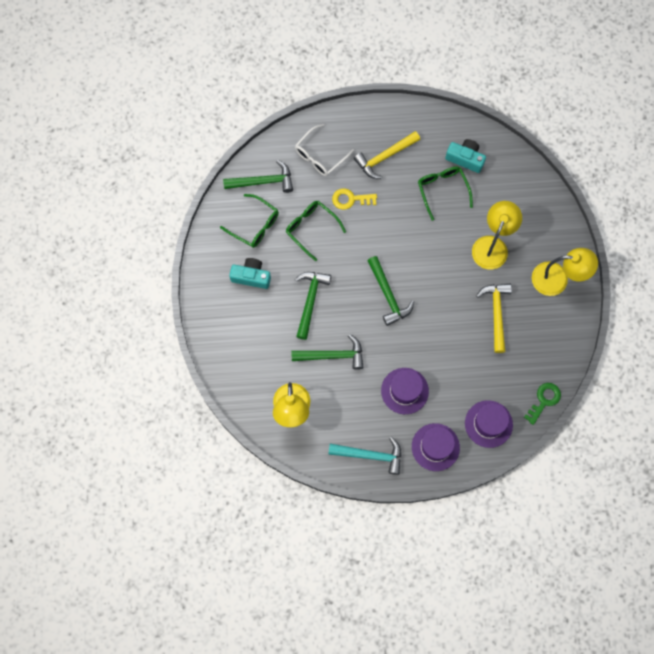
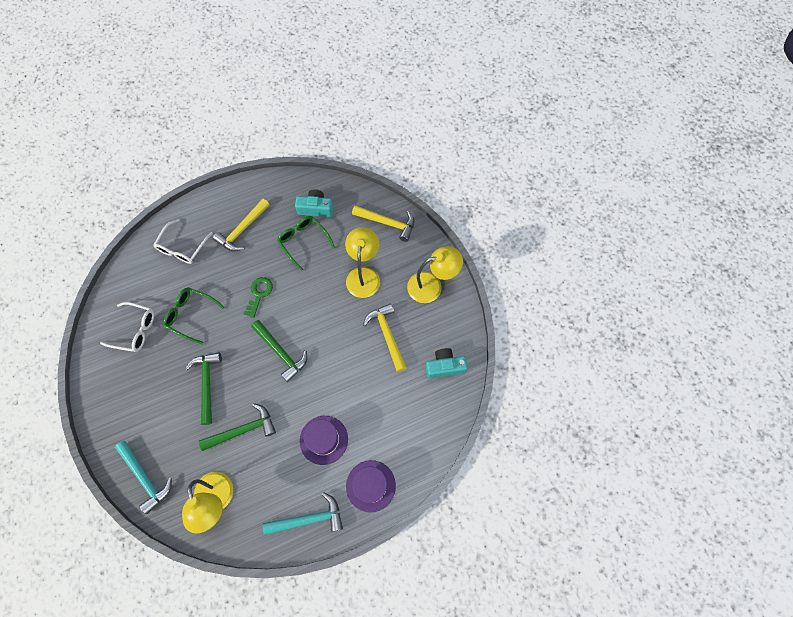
camera: 20 degrees left, 5 degrees down
green glasses [220,194,279,248] -> white glasses [100,302,154,352]
green hammer [223,160,293,193] -> none
turquoise camera [229,258,271,289] -> turquoise camera moved to [426,348,468,378]
yellow key [332,188,377,210] -> none
purple hat [465,400,513,448] -> none
green key [524,383,561,425] -> green key moved to [244,277,273,318]
none -> turquoise hammer [115,441,172,514]
none -> yellow hammer [352,205,414,242]

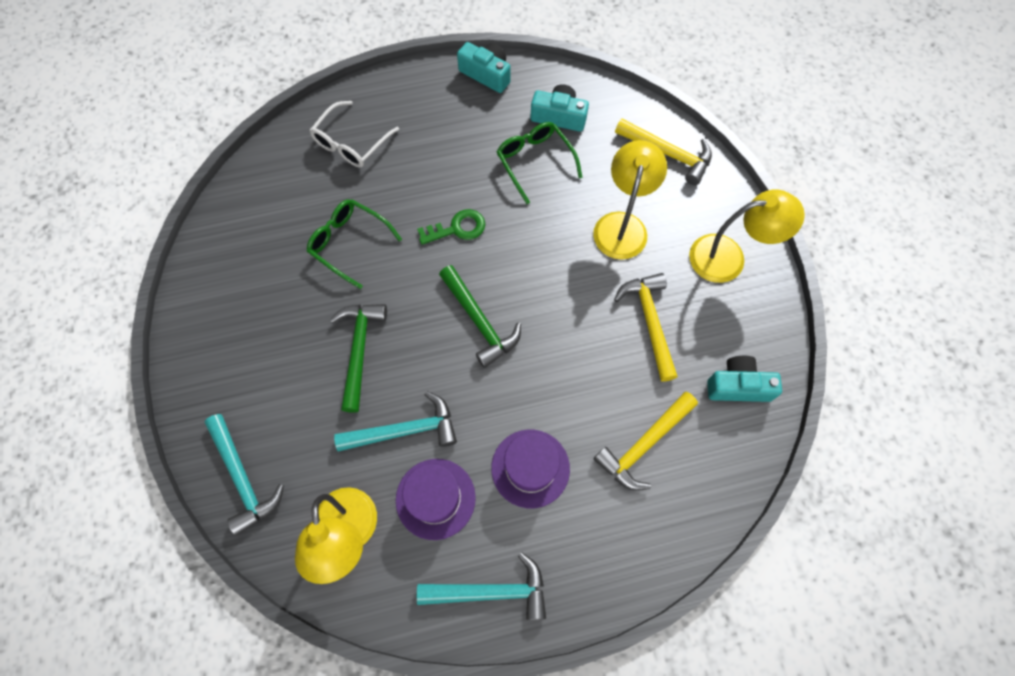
camera: 10 degrees right, 0 degrees up
white glasses [100,302,154,352] -> none
green hammer [199,403,276,451] -> turquoise hammer [334,391,457,451]
yellow hammer [213,198,270,251] -> yellow hammer moved to [593,392,698,491]
green key [244,277,273,318] -> green key turned 45 degrees clockwise [417,209,485,245]
purple hat [346,460,396,513] -> purple hat moved to [396,459,476,540]
none -> turquoise camera [457,42,510,93]

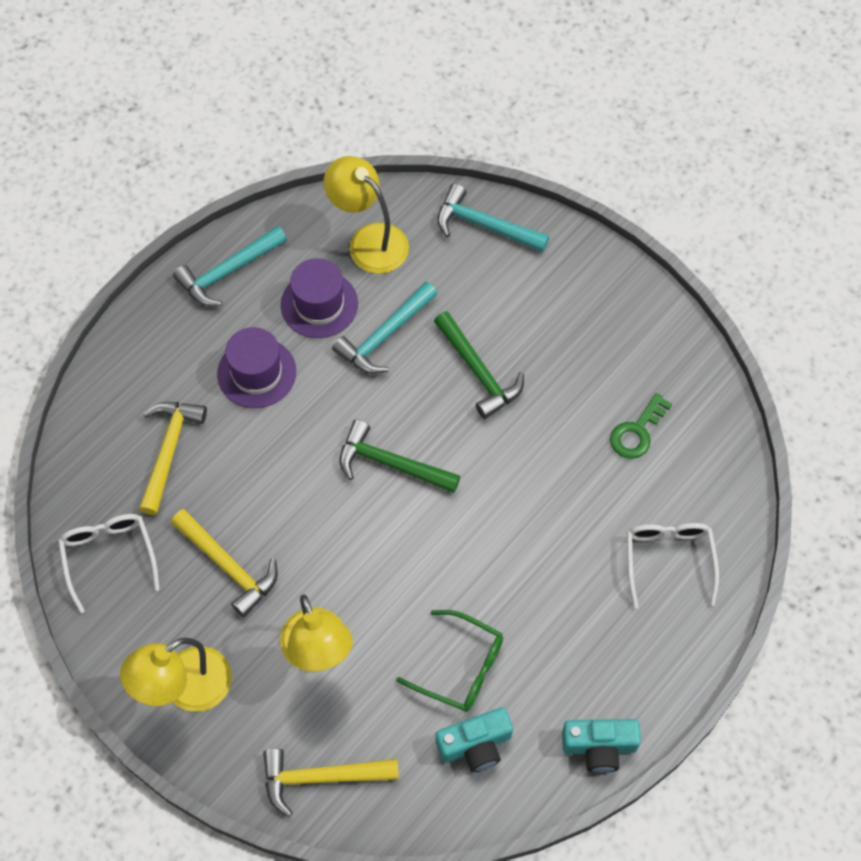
camera: 145 degrees right, 5 degrees down
green glasses [307,199,402,289] -> none
green key [417,209,485,245] -> green key moved to [610,393,672,459]
turquoise camera [707,356,782,402] -> white glasses [58,514,160,613]

